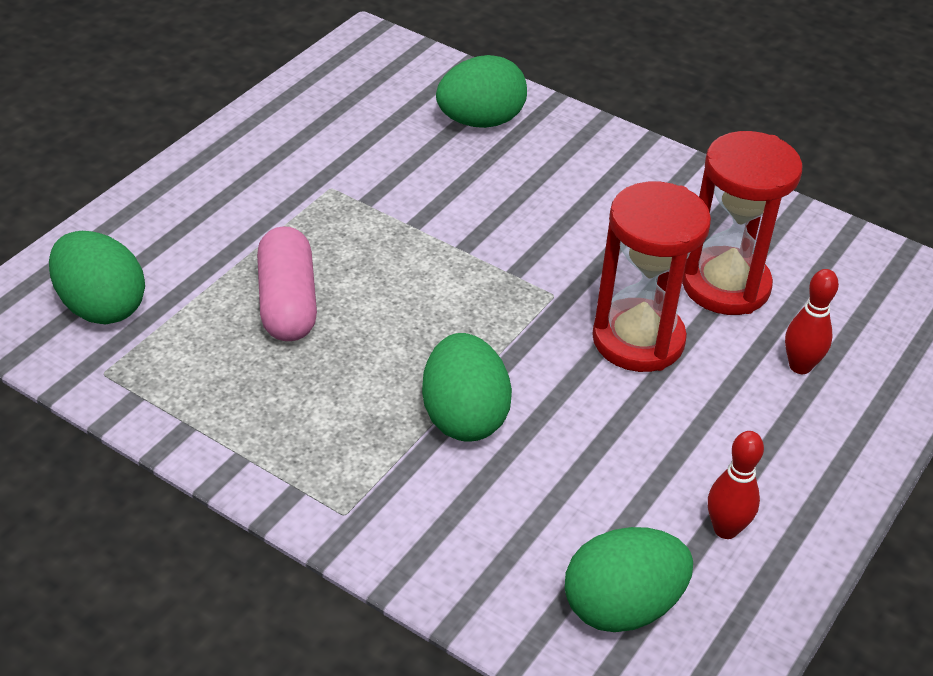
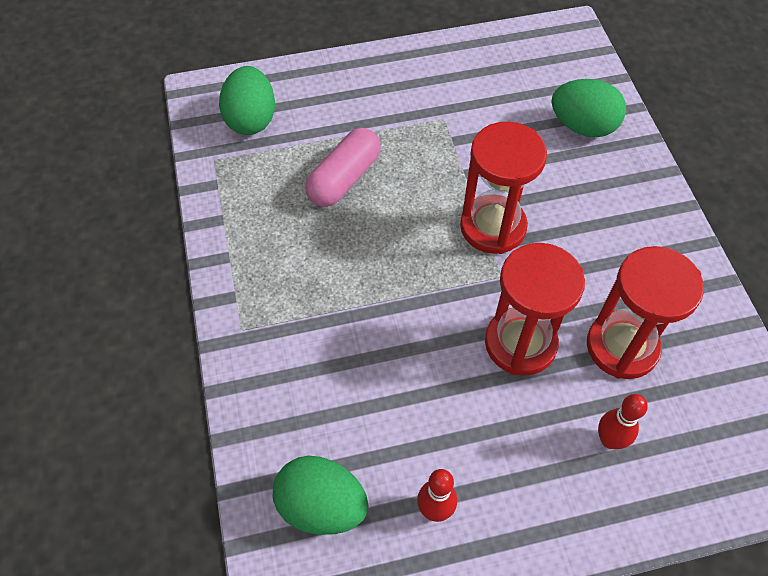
camera: 45 degrees right, 15 degrees up
green egg [422,333,512,442] -> none
none -> red hourglass [460,122,547,254]

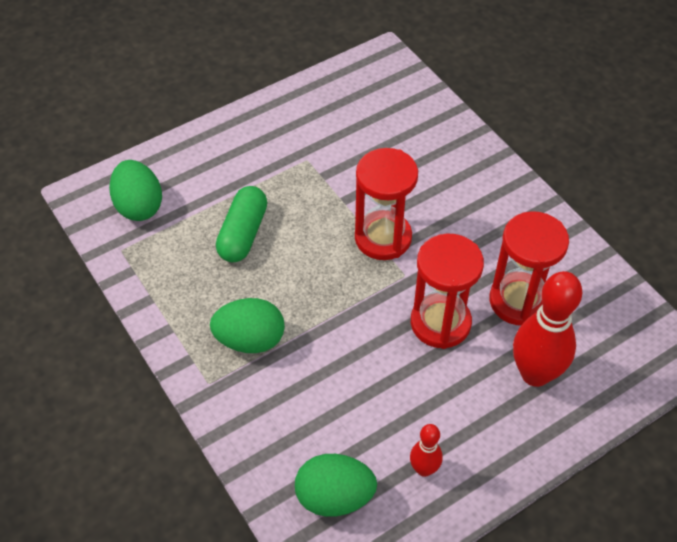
camera: 20 degrees left, 5 degrees down
pink capsule [305,128,381,207] -> green capsule [216,186,267,262]
green egg [552,79,626,137] -> green egg moved to [210,298,285,353]
red bowling pin [598,394,648,449] -> red bowling pin [513,271,582,387], size x1.96

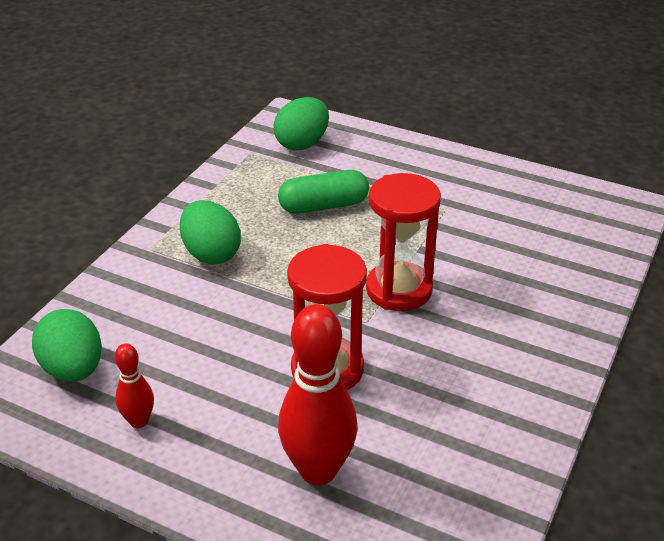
camera: 60 degrees right, 15 degrees down
red hourglass [489,211,569,325] -> none

